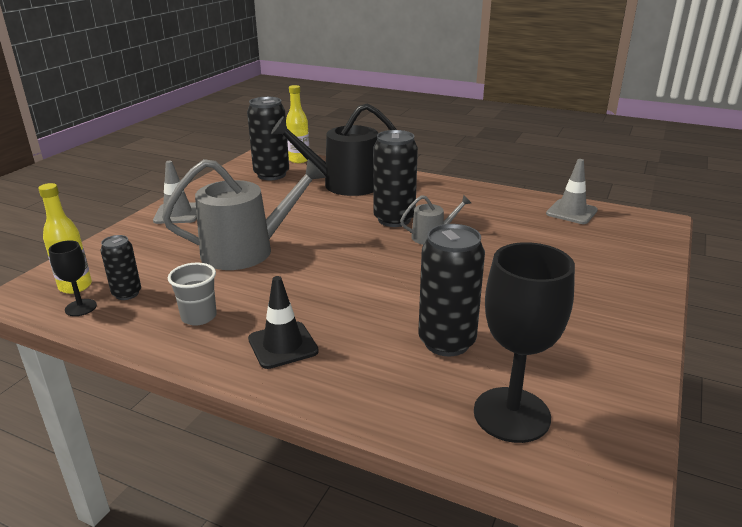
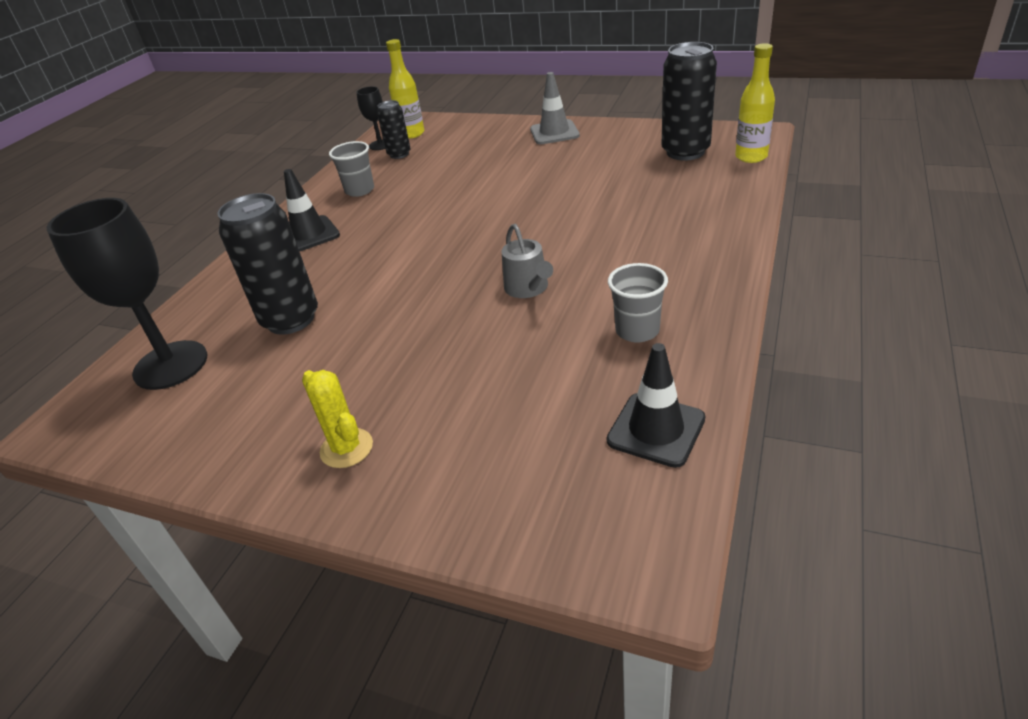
camera: 90 degrees right, 10 degrees up
grey watering can [162,159,326,270] -> none
black watering can [271,103,397,196] -> none
black can [373,130,418,227] -> none
grey traffic cone [546,159,598,224] -> black traffic cone [607,343,705,468]
none -> yellow cactus [302,370,373,468]
none -> grey cup [608,263,668,342]

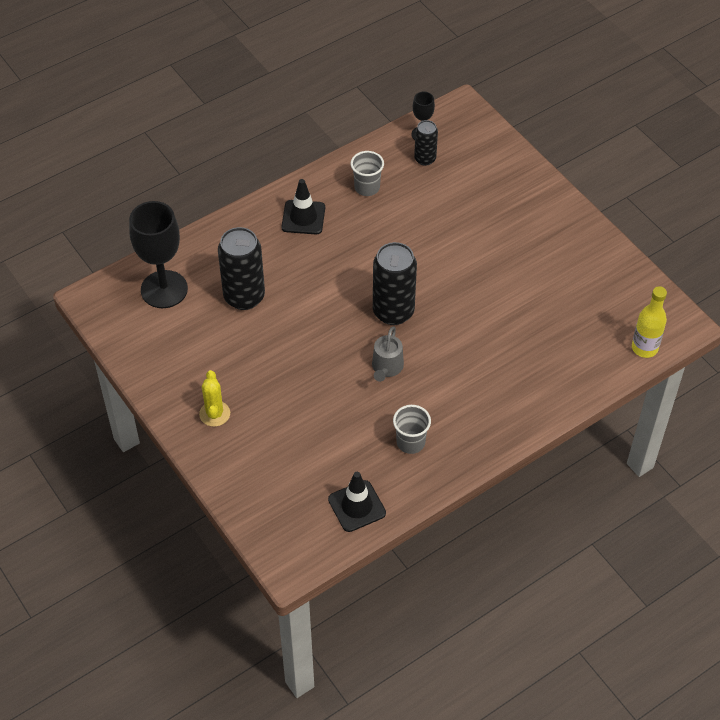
camera: 30 degrees right, 15 degrees up
yellow bottle [386,39,424,139] -> none
grey traffic cone [530,72,580,144] -> none
black can [662,42,717,161] -> black can moved to [373,242,417,325]

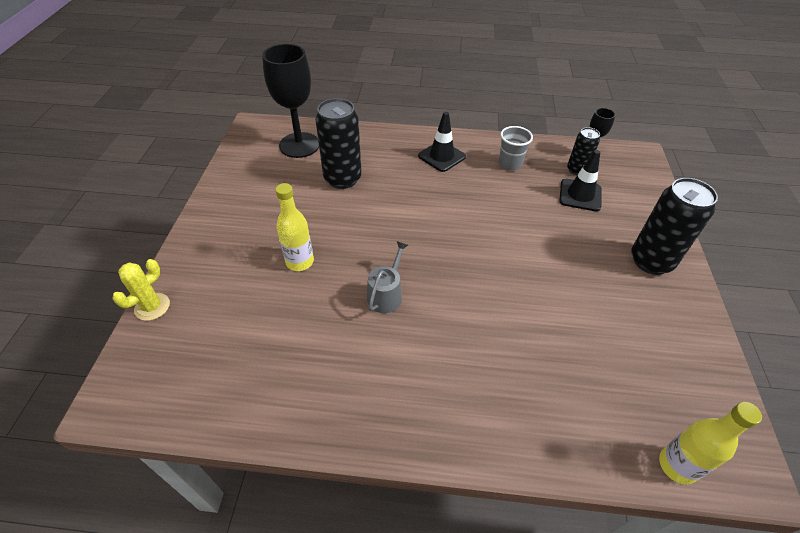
camera: 40 degrees right, 5 degrees down
yellow cactus [199,370,230,427] -> yellow cactus moved to [113,259,170,321]
black traffic cone [328,472,386,532] -> black traffic cone moved to [559,150,601,211]
grey watering can [372,326,404,382] -> grey watering can turned 150 degrees clockwise [367,241,408,313]
black can [373,242,417,325] -> black can moved to [631,178,718,275]
grey cup [393,405,431,454] -> none
none -> yellow bottle [276,183,314,271]

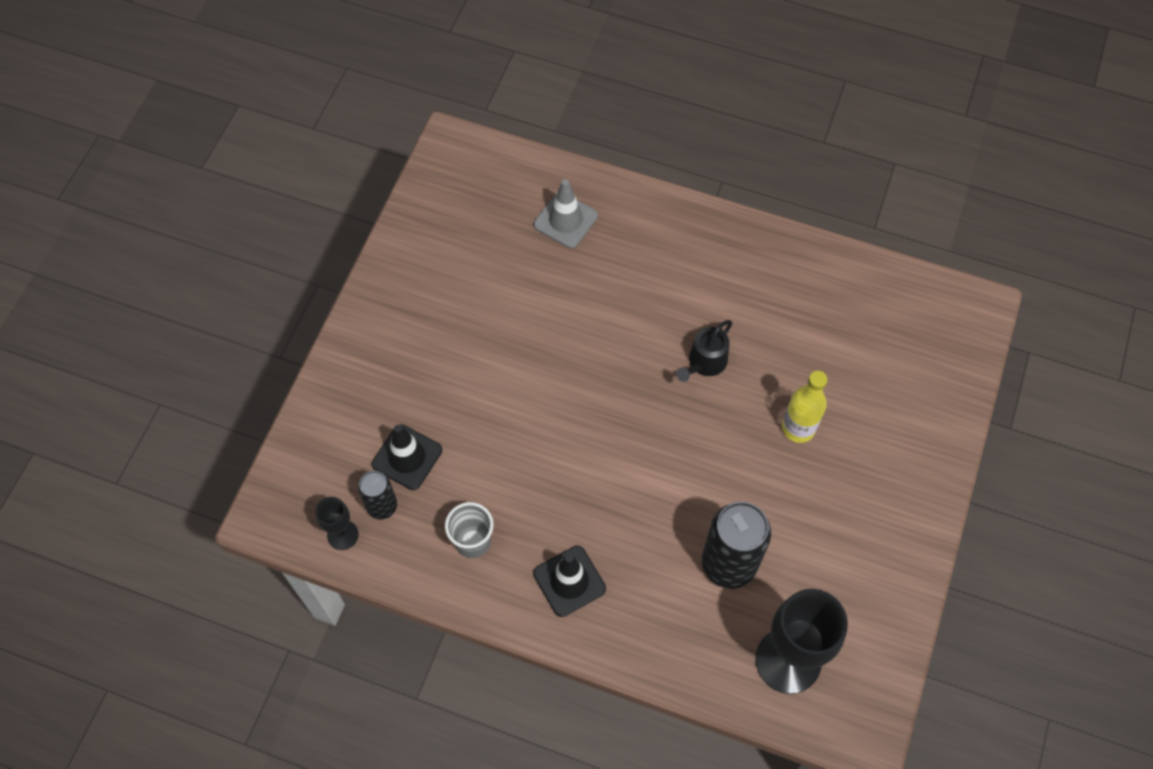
camera: 165 degrees left, 15 degrees up
yellow cactus [113,259,170,321] -> none
grey watering can [367,241,408,313] -> black watering can [676,320,732,382]
black can [631,178,718,275] -> none
yellow bottle [659,402,762,485] -> none
none -> grey traffic cone [534,179,598,248]

